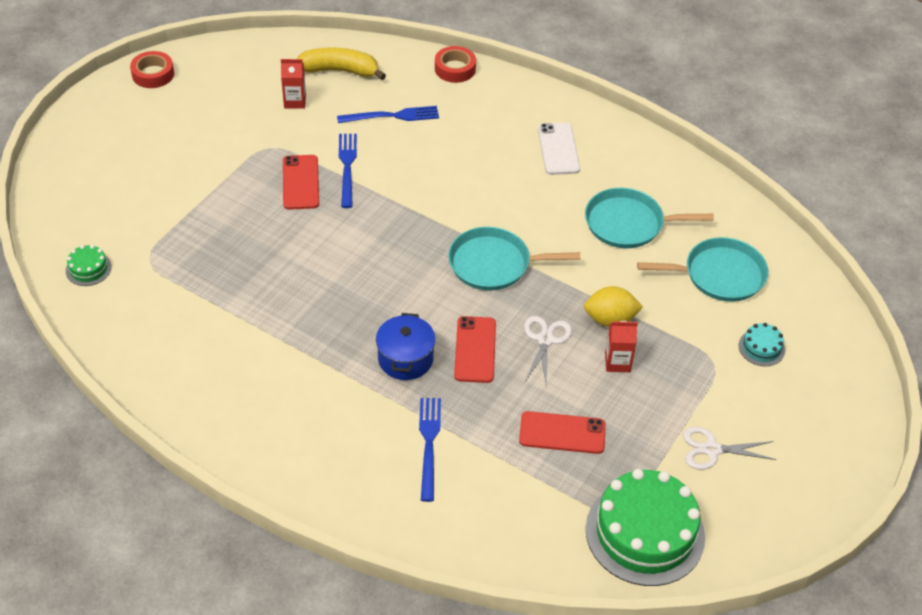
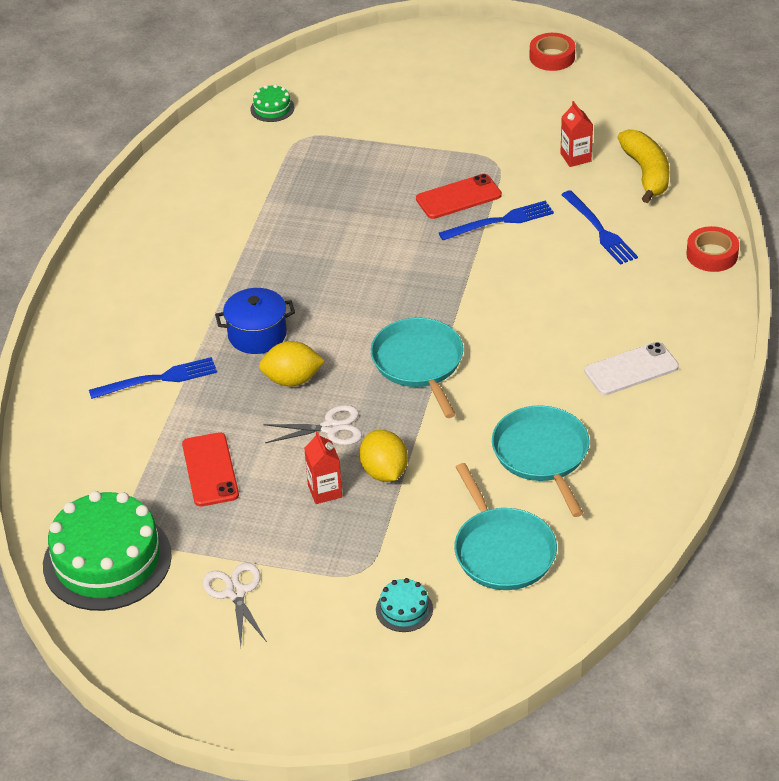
camera: 75 degrees right, 5 degrees down
red phone [454,316,496,383] -> yellow lemon [259,341,325,387]

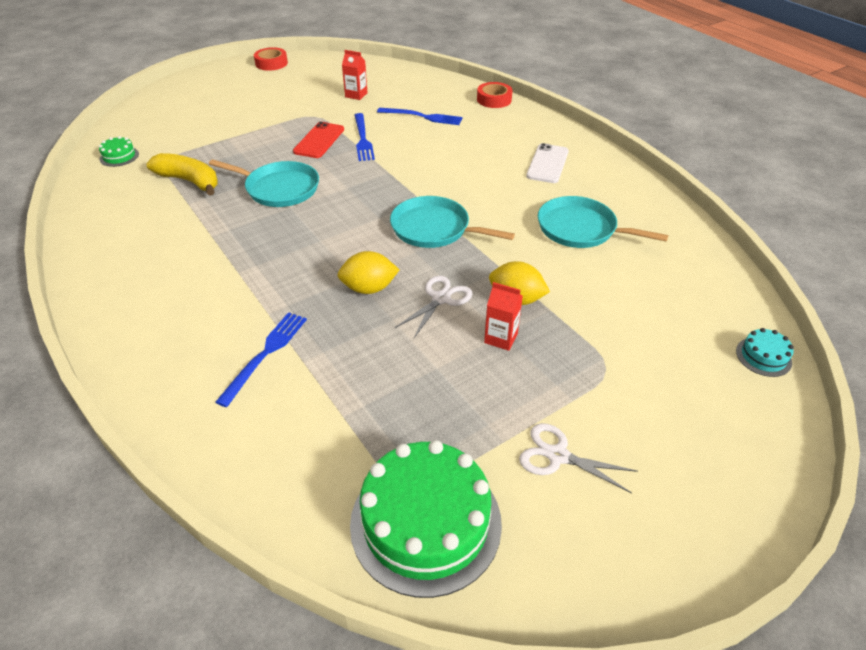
camera: 50 degrees left, 0 degrees up
red phone [182,432,239,507] -> none
blue pot [215,288,295,354] -> none
yellow lemon [259,341,325,387] -> yellow lemon turned 45 degrees clockwise [337,251,399,294]
turquoise cake [376,578,433,632] -> turquoise cake moved to [736,328,794,377]
blue fork [439,200,554,240] -> blue fork turned 150 degrees clockwise [355,113,375,161]
turquoise pan [454,463,557,590] -> turquoise pan moved to [209,159,319,207]
yellow banana [617,129,669,203] -> yellow banana moved to [147,153,218,196]

